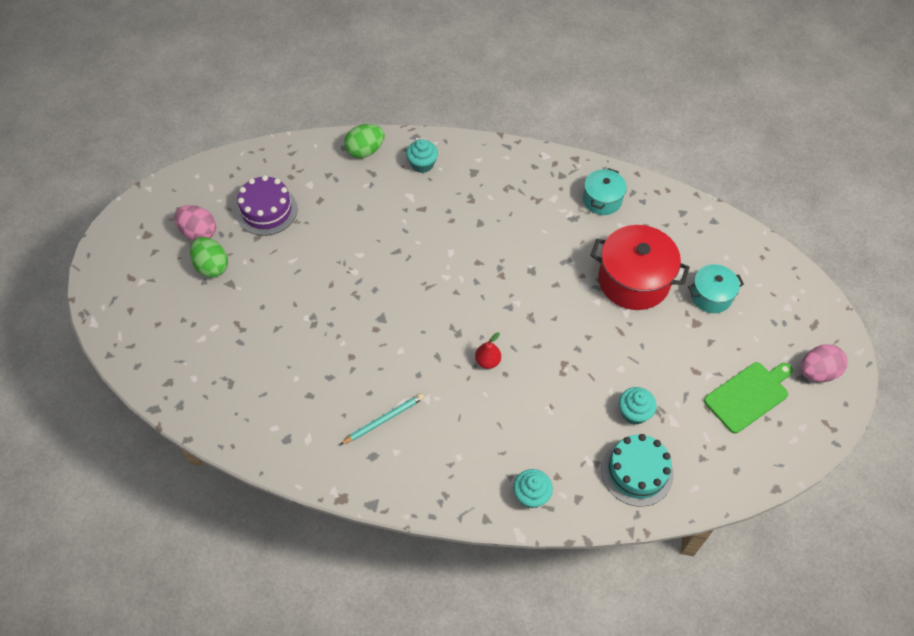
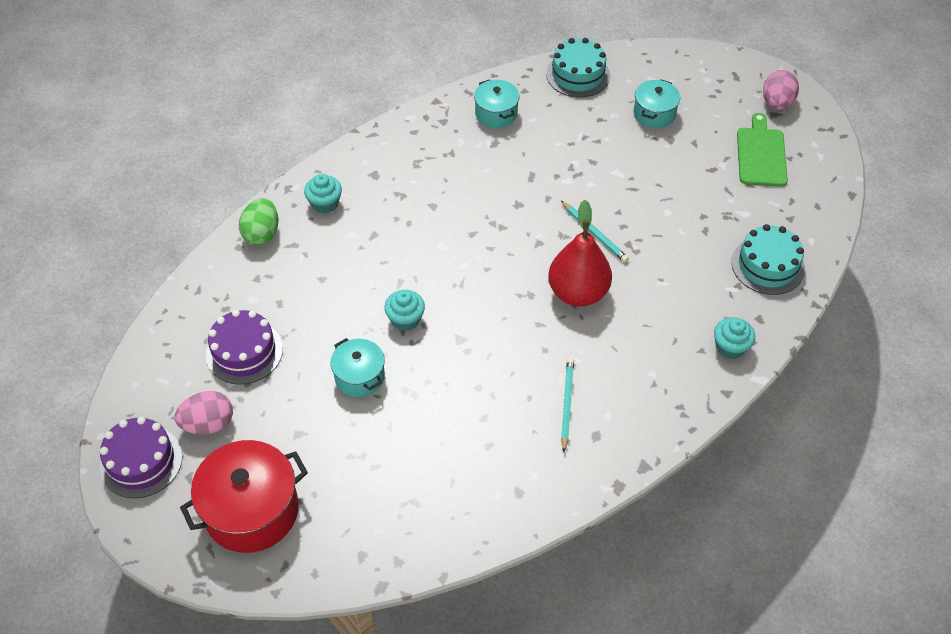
camera: 50 degrees left, 5 degrees down
green egg [190,237,228,278] -> none
red pear [475,332,501,369] -> red pear [548,200,612,307], size x2.19
red pot [590,225,690,310] -> red pot moved to [180,440,308,553]
turquoise cupcake [619,387,657,425] -> turquoise cupcake moved to [384,290,425,331]
none -> purple cake [100,417,183,498]
none -> turquoise pot [330,338,385,397]
none -> turquoise cake [546,38,610,97]
none -> turquoise pencil [561,201,629,262]

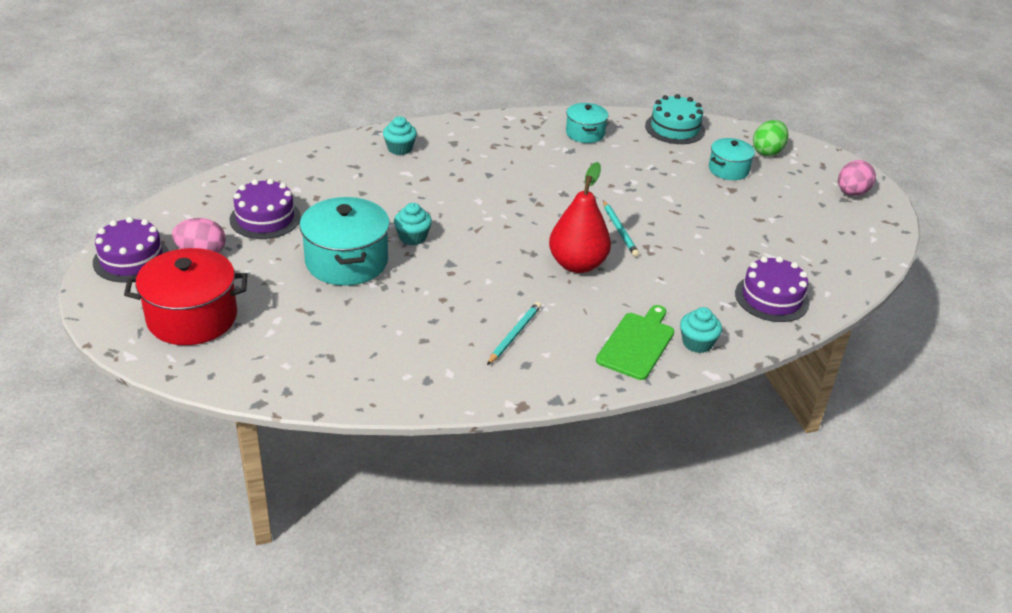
camera: 20 degrees right, 15 degrees down
green egg [239,198,279,245] -> green egg moved to [753,120,788,156]
turquoise pot [330,338,385,397] -> turquoise pot [300,197,390,286], size x1.75
turquoise cake [732,224,805,295] -> purple cake [735,256,810,322]
green cutting board [737,113,788,187] -> green cutting board moved to [596,305,674,380]

